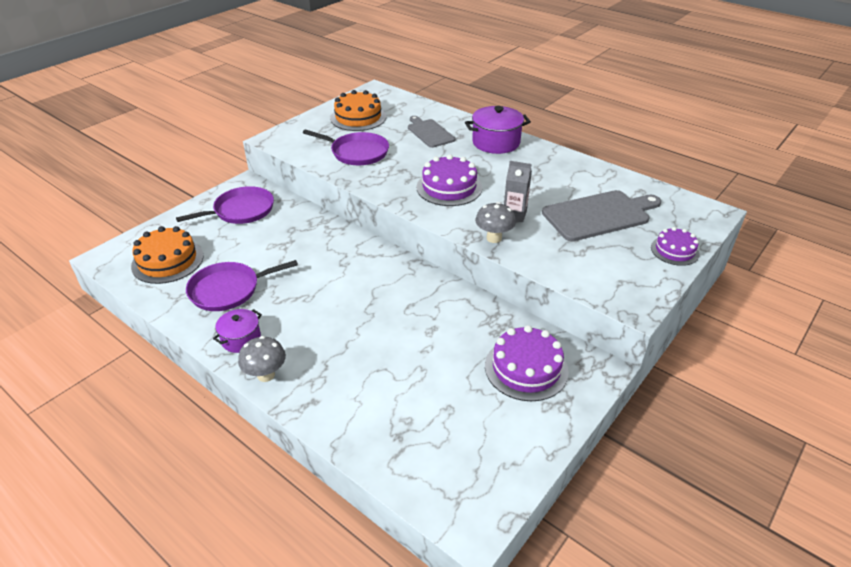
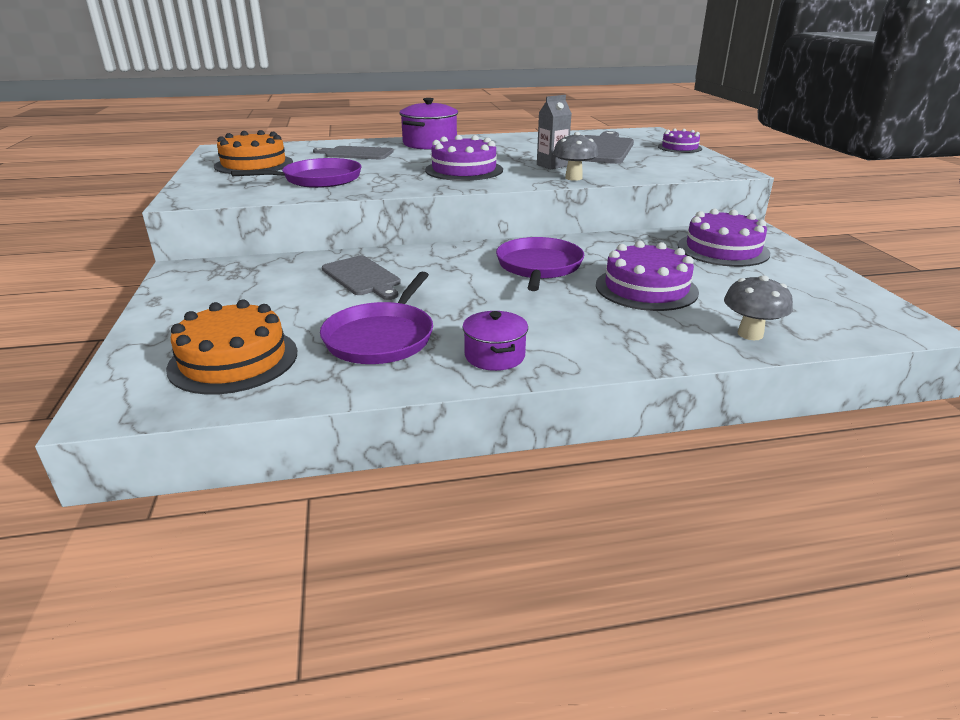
camera: 50 degrees left, 10 degrees down
purple pan [176,186,274,224] -> purple pan moved to [496,237,584,291]
grey mushroom [238,336,286,382] -> grey mushroom moved to [724,275,793,340]
none -> grey cutting board [322,256,401,300]
none -> purple cake [596,241,699,311]

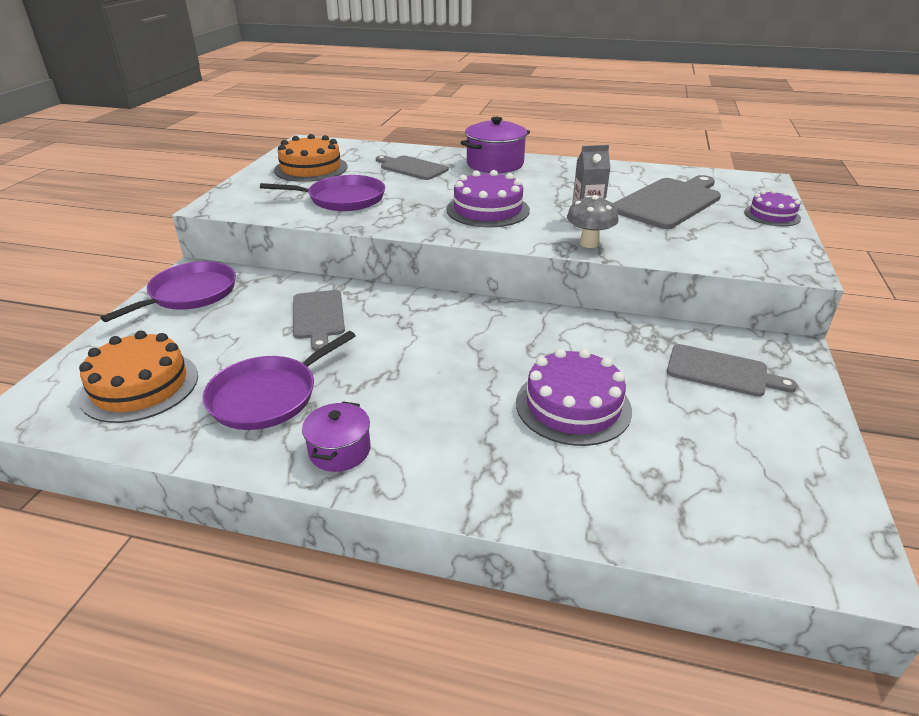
camera: 25 degrees right, 5 degrees up
purple pan [496,237,584,291] -> purple pan moved to [100,261,236,322]
purple cake [678,209,770,267] -> grey cutting board [667,344,798,397]
grey mushroom [724,275,793,340] -> none

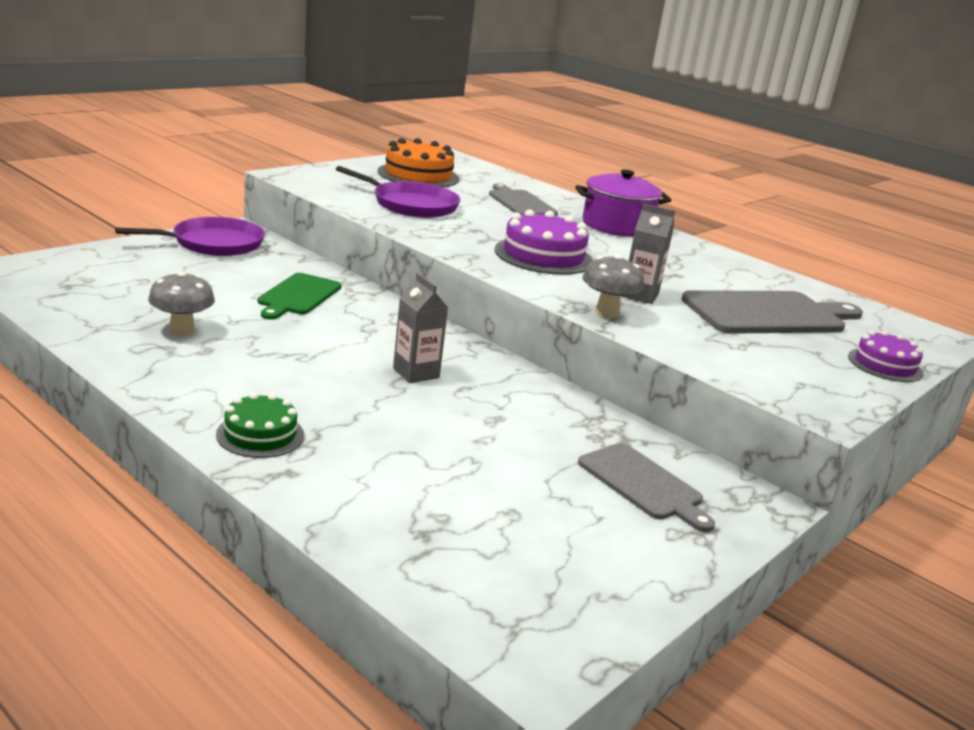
camera: 25 degrees right, 10 degrees down
orange cake [79,330,198,423] -> none
purple pan [203,331,355,430] -> grey mushroom [148,271,215,336]
grey cutting board [293,290,345,351] -> green cutting board [258,273,341,320]
purple pot [302,401,371,472] -> none
purple cake [516,349,632,446] -> none
none -> green cake [216,393,304,458]
none -> grey carton [393,273,448,383]

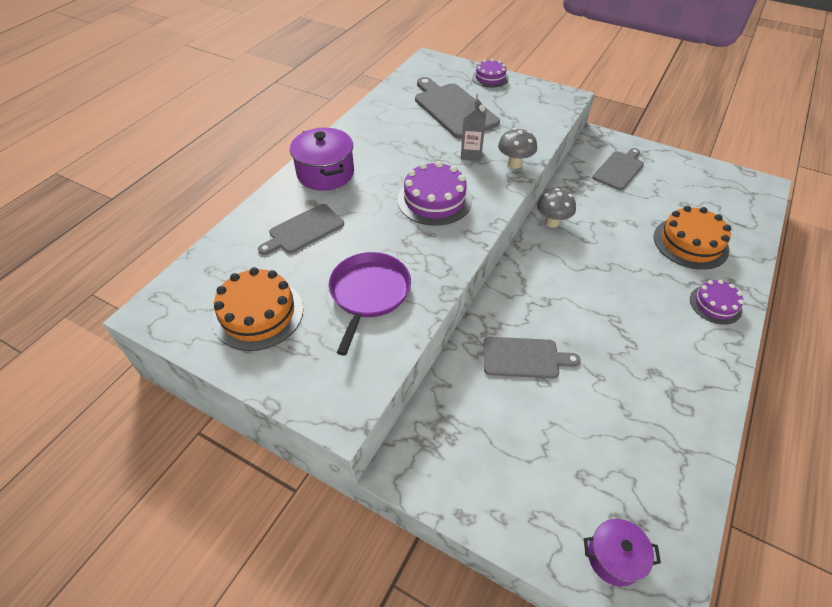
camera: 100 degrees left, 25 degrees up
purple pan [115,217,265,256] -> none
grey mushroom [148,271,215,336] -> grey mushroom moved to [537,188,576,228]
green cake [216,393,304,458] -> purple cake [690,280,744,325]
green cutting board [258,273,341,320] -> grey cutting board [483,337,581,379]
grey carton [393,273,448,383] -> none
none -> purple pot [584,519,661,587]
none -> orange cake [653,206,731,270]

